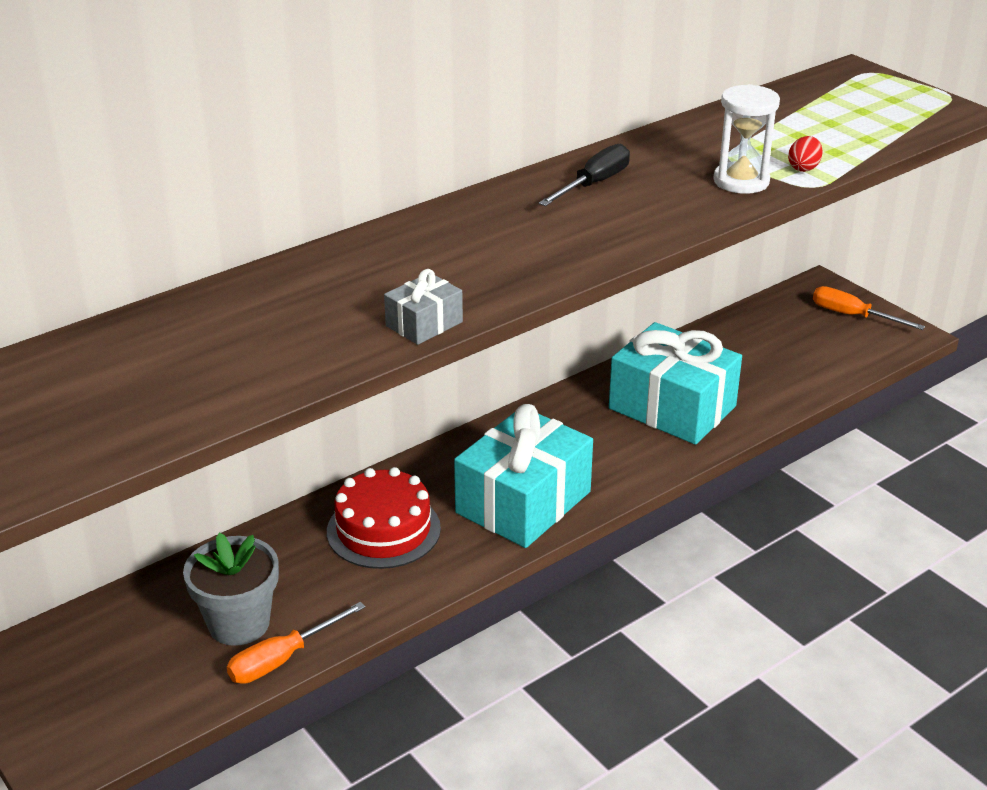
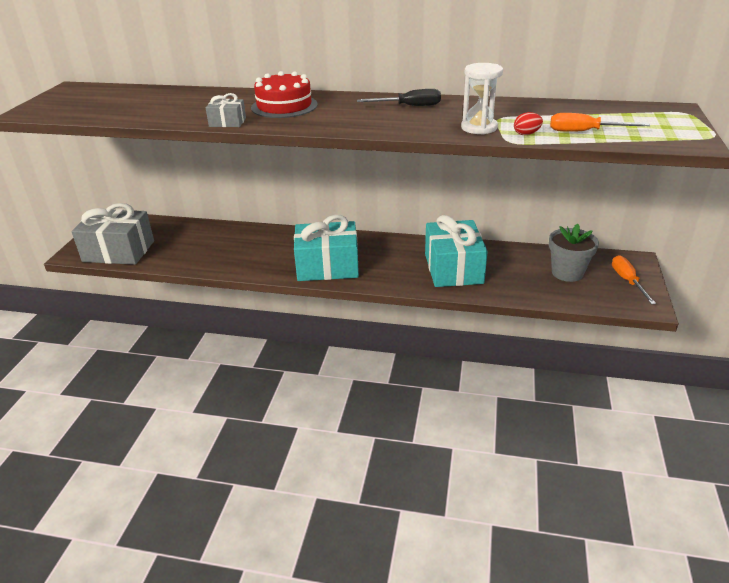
camera: 50 degrees right, 0 degrees up
grey flower pot [183,533,279,646] -> grey flower pot moved to [549,224,599,282]
orange screwdriver [227,602,365,684] -> orange screwdriver moved to [550,113,650,132]
red cake [327,467,441,569] -> red cake moved to [251,71,318,118]
none -> grey gift [71,203,154,265]

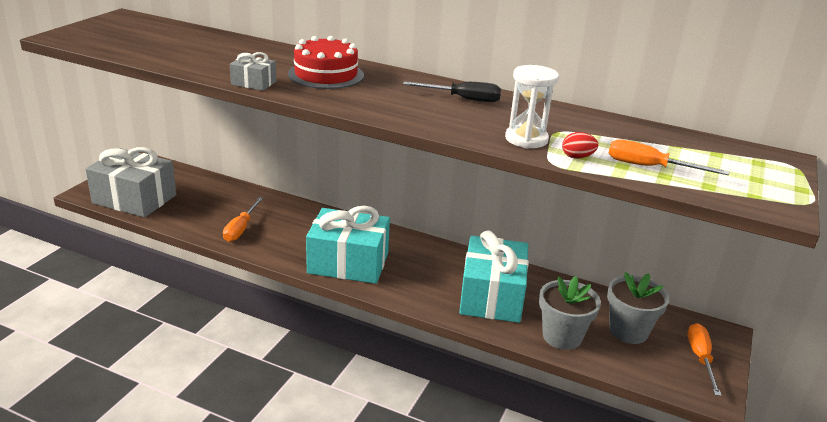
camera: 10 degrees right, 5 degrees down
none -> orange screwdriver [223,197,263,242]
none -> grey flower pot [539,276,601,350]

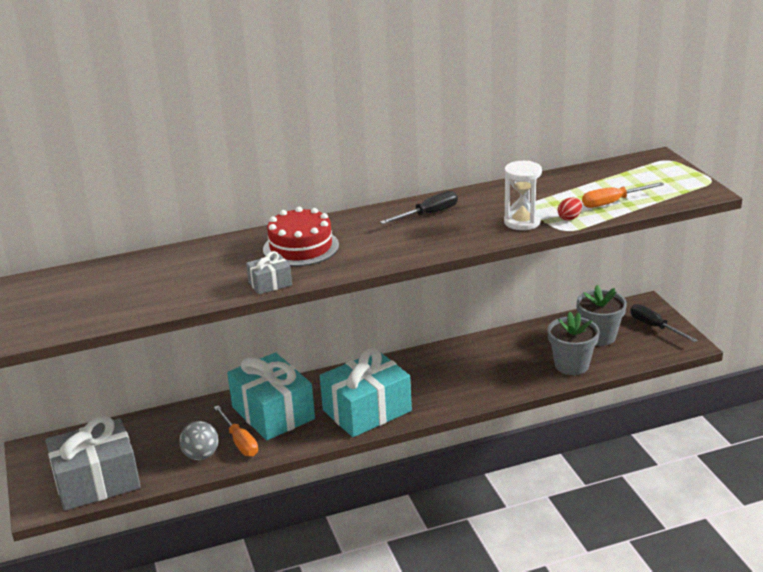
camera: 40 degrees left, 0 degrees up
turquoise gift [459,230,529,323] -> turquoise gift moved to [227,352,315,440]
orange screwdriver [687,323,722,396] -> black screwdriver [630,304,698,342]
none -> grey ball [179,421,218,460]

